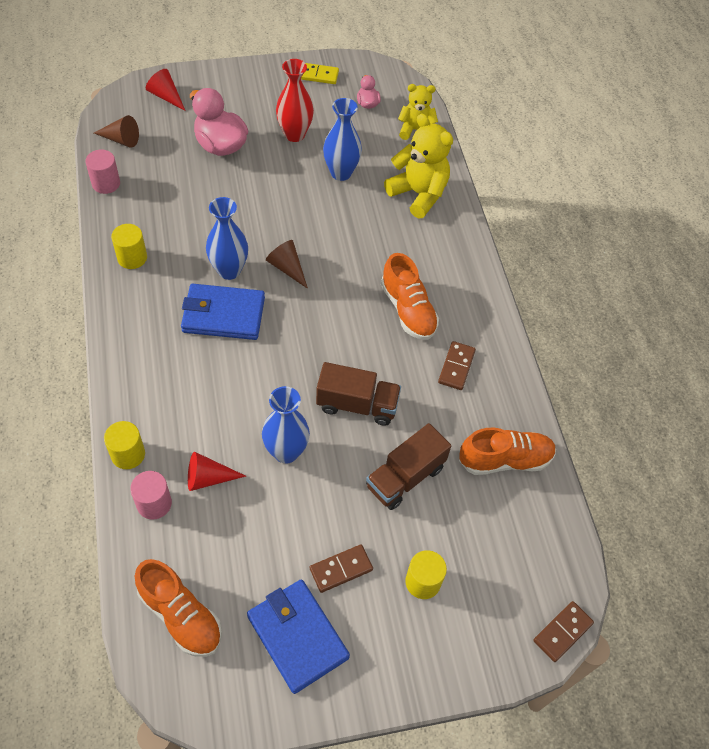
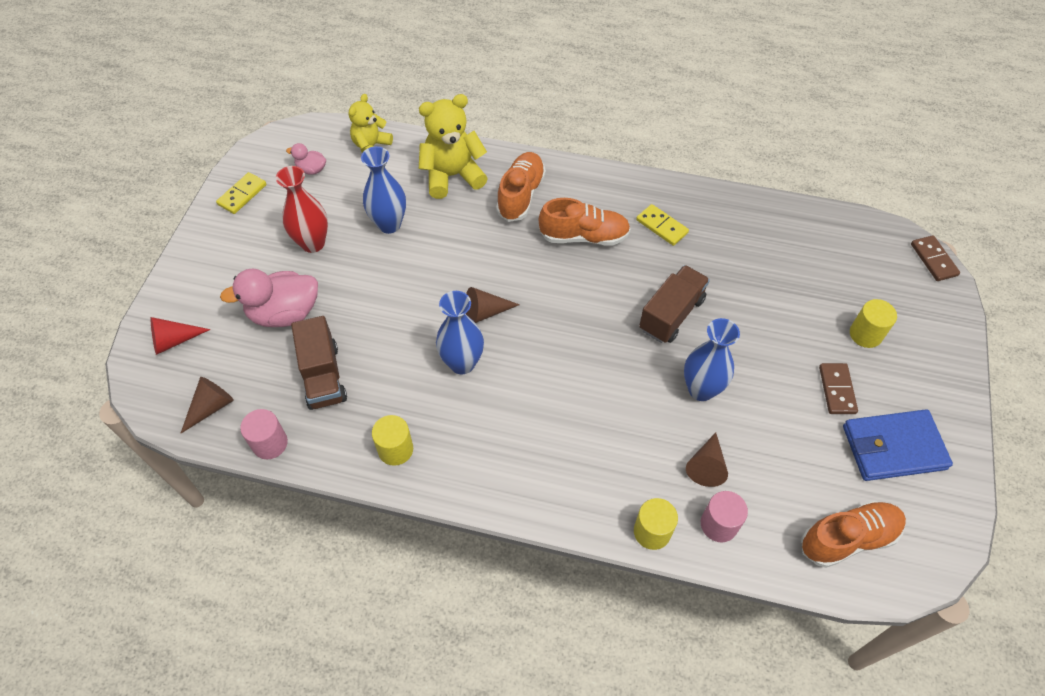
camera: 60 degrees left, 0 degrees up
blue wallet [181,284,265,340] -> none
red cone [188,452,246,491] -> brown cone [686,432,728,487]
brown truck [366,423,451,510] -> brown truck moved to [291,316,347,410]
brown domino [438,341,476,390] -> yellow domino [636,204,689,246]
orange shoe [459,428,556,475] -> orange shoe moved to [496,152,546,222]

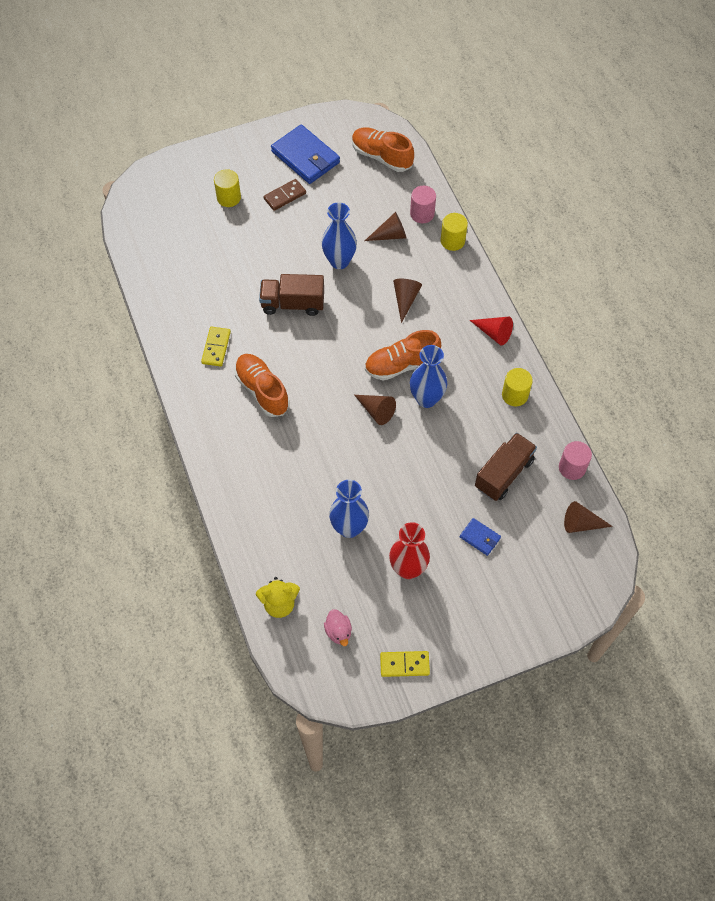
camera: 125 degrees left, 5 degrees up
red cone [151,317,210,355] -> red cone moved to [470,317,513,345]
pink duck [220,269,318,327] -> blue wallet [460,518,501,556]
yellow teddy bear [419,94,488,199] -> none
orange shoe [496,152,546,222] -> orange shoe moved to [365,330,441,381]
brown domino [911,235,960,281] -> none
none -> brown cone [393,279,422,323]

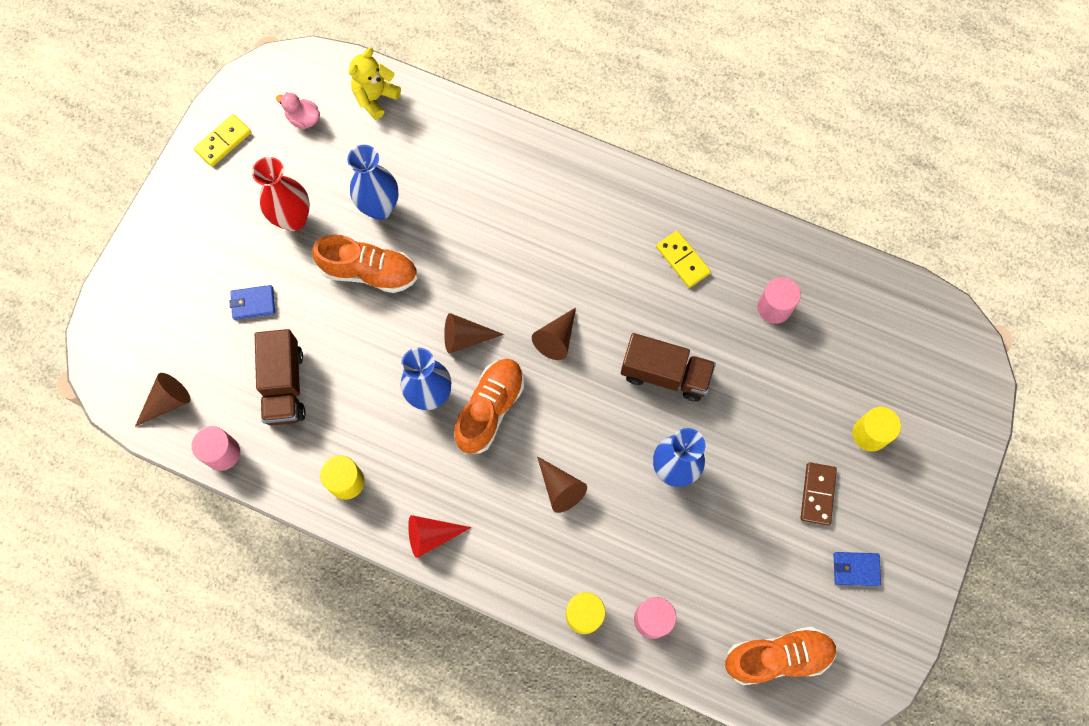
camera: 135 degrees right, 10 degrees up
orange shoe [235,354,290,417] -> orange shoe moved to [312,234,418,293]
brown truck [259,274,324,316] -> brown truck turned 60 degrees clockwise [621,333,716,402]
blue wallet [271,124,340,184] -> blue wallet [834,552,881,586], size x0.49
brown cone [365,212,406,241] -> brown cone moved to [532,307,576,360]
none -> pink cylinder [757,277,801,324]

